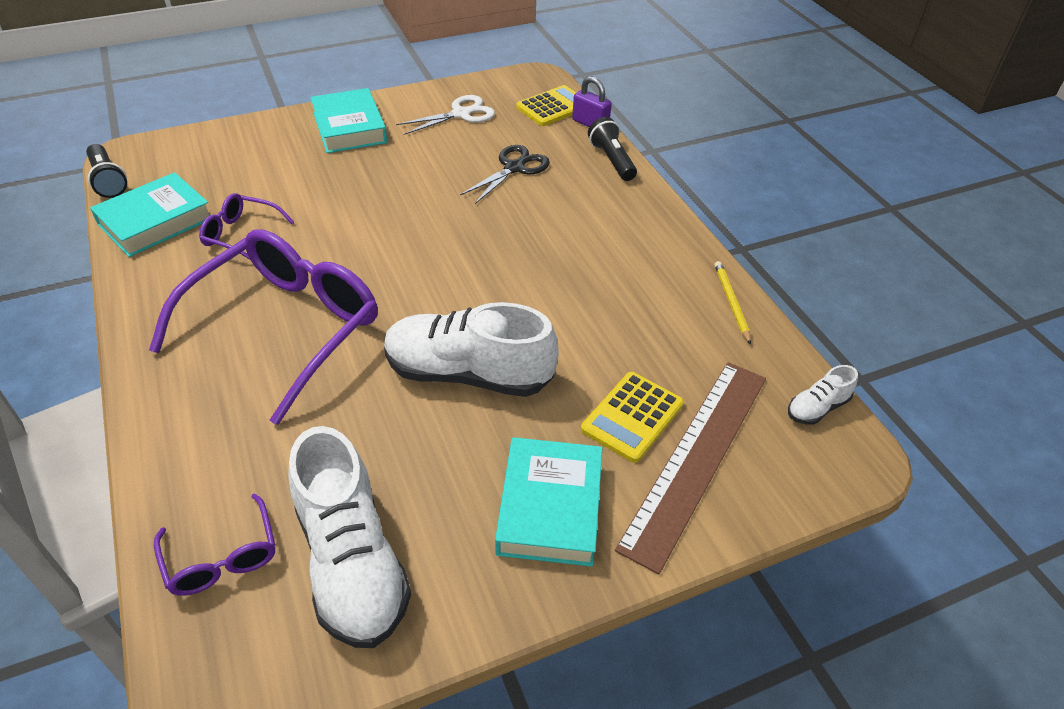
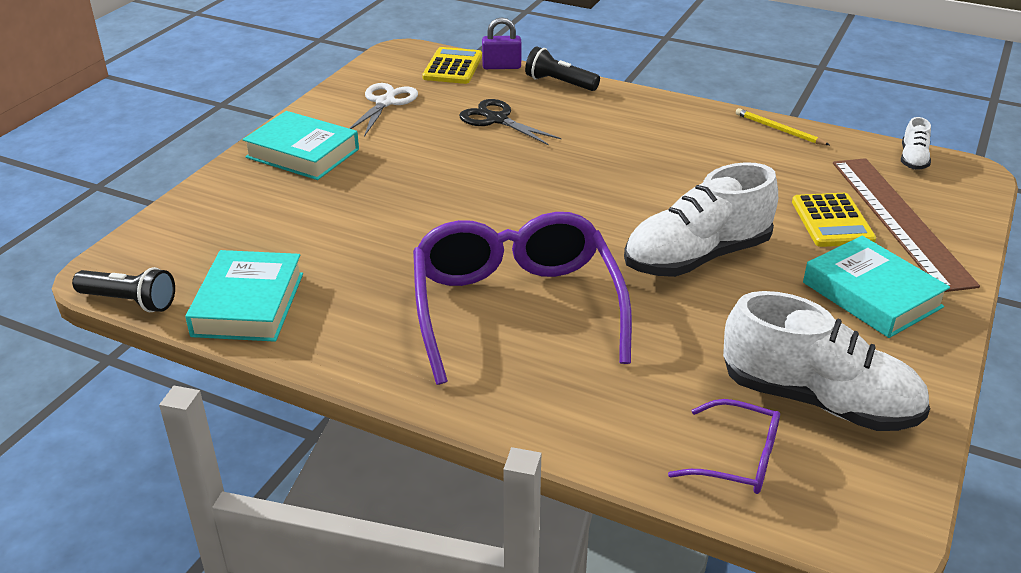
camera: 40 degrees left, 10 degrees down
purple glasses [199,193,294,260] -> none
black scissors [460,145,550,204] -> black scissors turned 45 degrees counterclockwise [459,99,562,146]

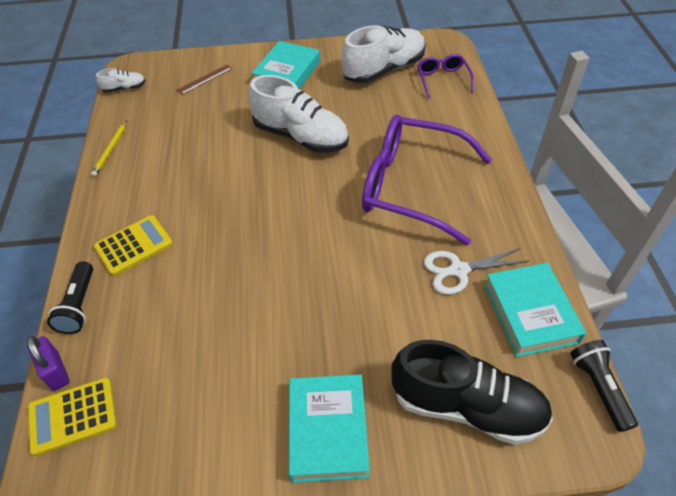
camera: 120 degrees left, 15 degrees up
turquoise book [185,250,303,342] -> turquoise book turned 75 degrees counterclockwise [484,263,586,357]
white scissors [349,83,418,137] -> white scissors moved to [424,248,529,295]
purple glasses [413,212,632,385] -> purple glasses turned 60 degrees clockwise [362,115,492,245]
black scissors [459,99,562,146] -> none
white shoe [723,291,930,431] -> white shoe turned 60 degrees clockwise [341,25,426,83]
yellow calculator [792,193,876,247] -> yellow calculator moved to [94,215,173,276]
brown ruler [833,158,980,292] -> brown ruler [177,65,232,95], size x0.43
none -> black shoe [391,340,553,445]

